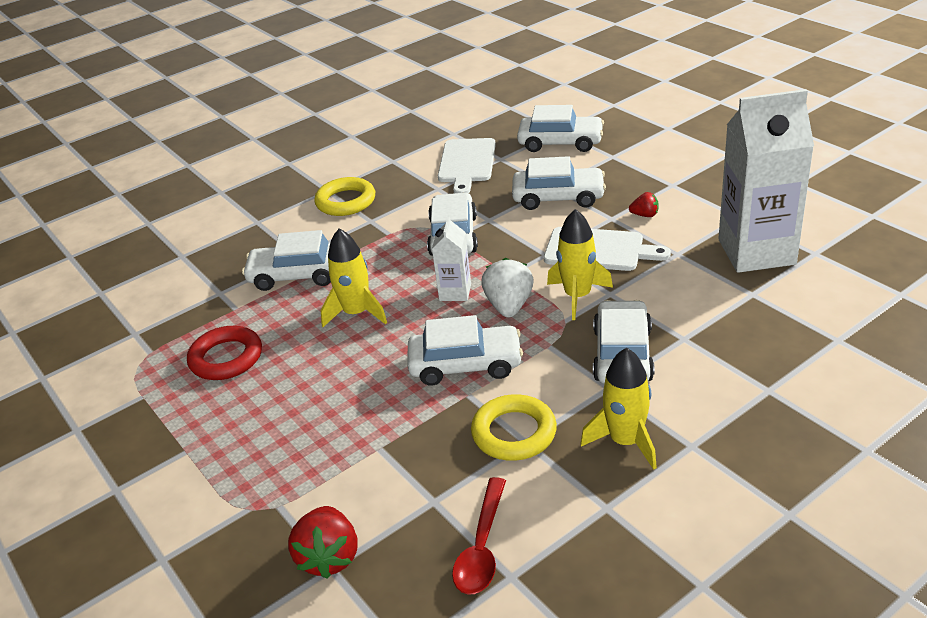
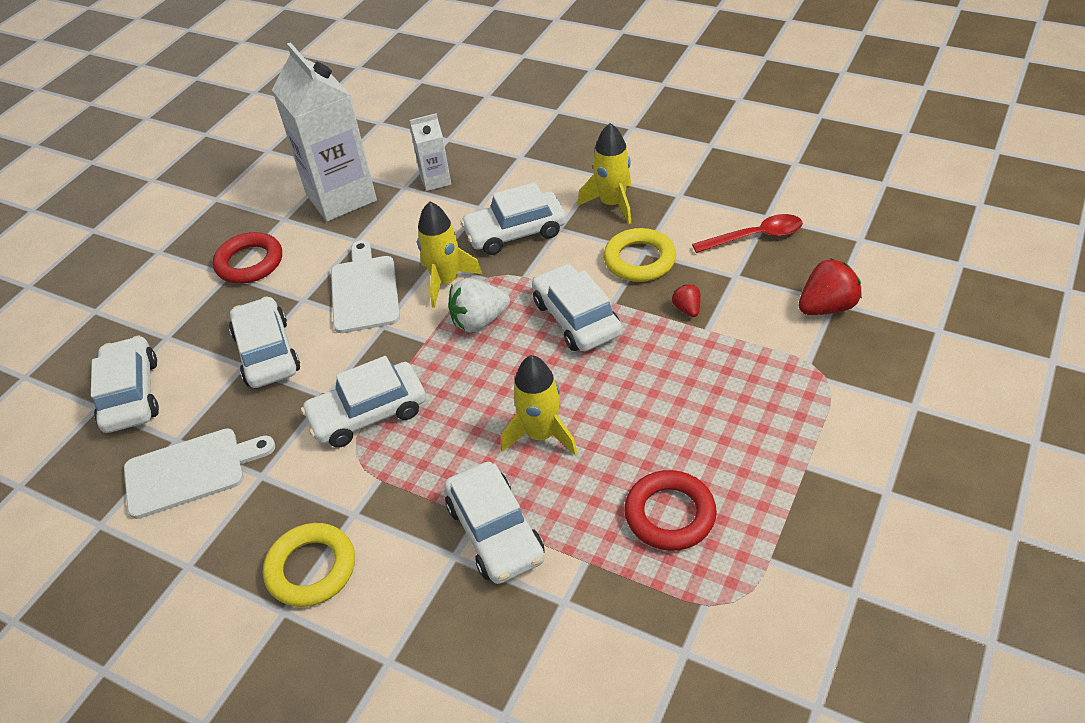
camera: 115 degrees left, 10 degrees up
white carton [432,215,471,301] -> white carton moved to [410,113,451,191]
red strawberry [629,192,659,217] -> red strawberry moved to [672,284,701,317]
none -> red ring [213,232,282,284]

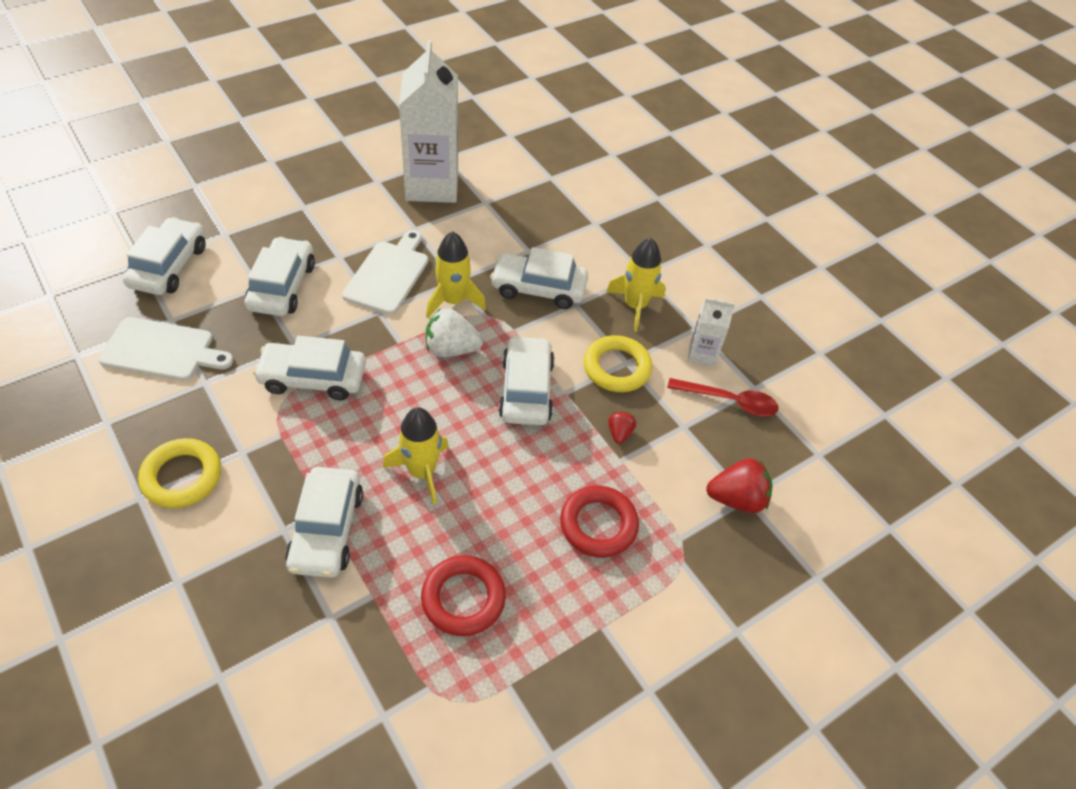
camera: 20 degrees right, 5 degrees up
red ring [213,232,282,284] -> red ring moved to [560,485,639,558]
white carton [410,113,451,191] -> white carton moved to [688,298,735,367]

